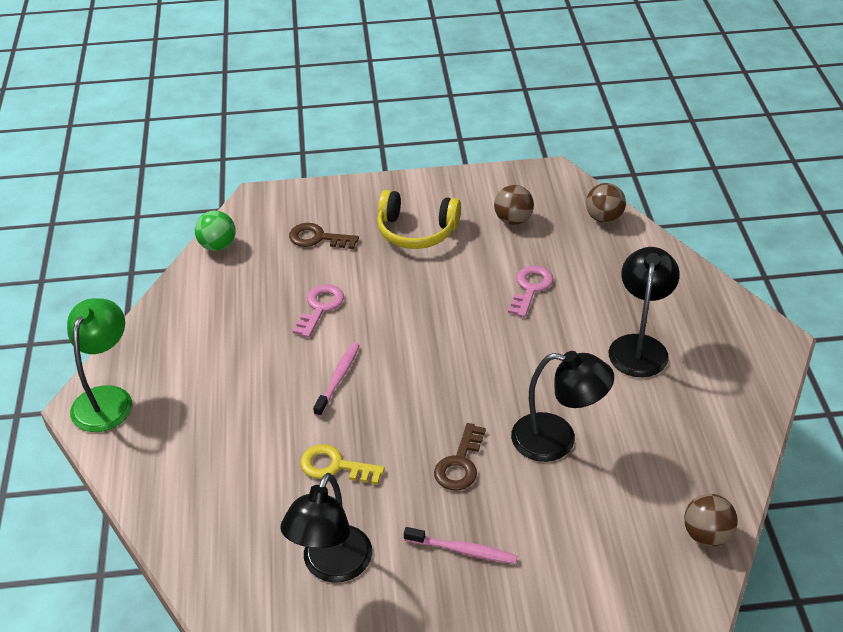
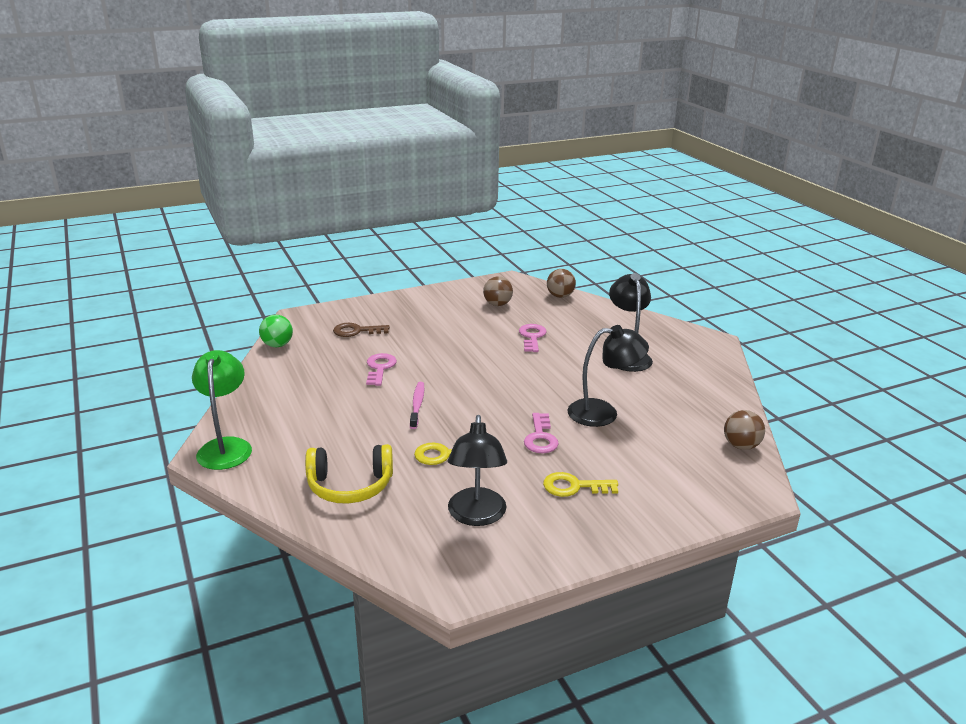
camera: 20 degrees left, 15 degrees down
yellow headphones [377,190,461,249] -> yellow headphones moved to [305,444,393,503]
pink toothbrush [404,527,517,564] -> yellow key [543,472,618,497]
brown key [434,423,486,491] -> pink key [524,413,559,453]

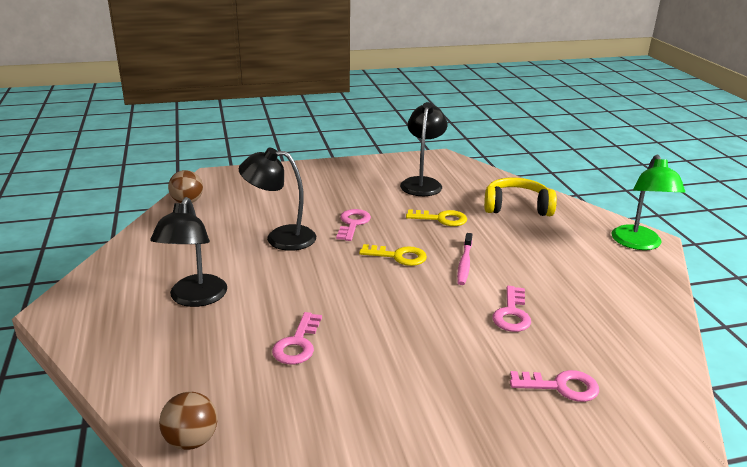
camera: 170 degrees left, 0 degrees up
green ball [259,315,293,347] -> none
brown key [333,323,390,337] -> pink key [510,370,599,402]
brown ball [483,276,513,306] -> none
yellow key [543,472,618,497] -> yellow key moved to [359,244,427,266]

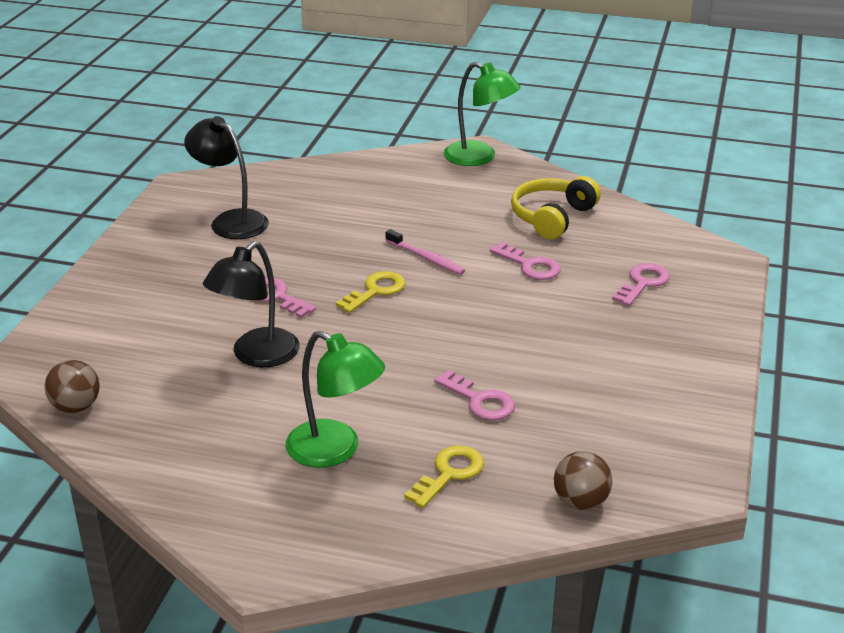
camera: 60 degrees left, 5 degrees up
black lamp [150,197,227,307] -> green lamp [286,331,385,468]
yellow key [406,209,467,226] -> yellow key moved to [404,445,484,508]
yellow headphones [484,178,557,216] -> yellow headphones moved to [511,176,601,239]

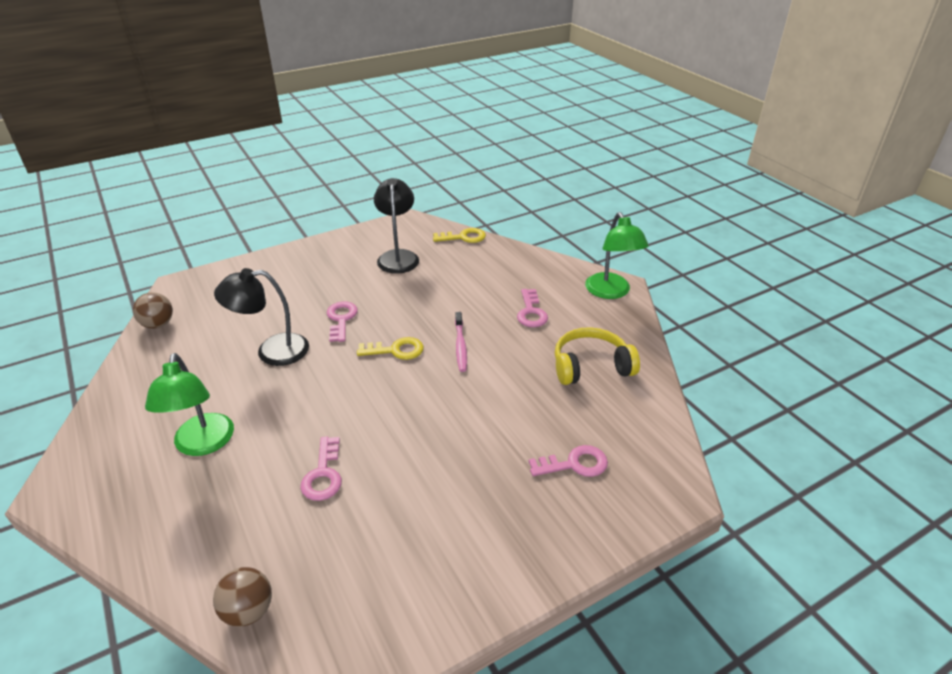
camera: 45 degrees right, 5 degrees up
yellow key [404,445,484,508] -> yellow key moved to [433,228,486,243]
pink key [490,242,561,280] -> pink key moved to [517,289,548,327]

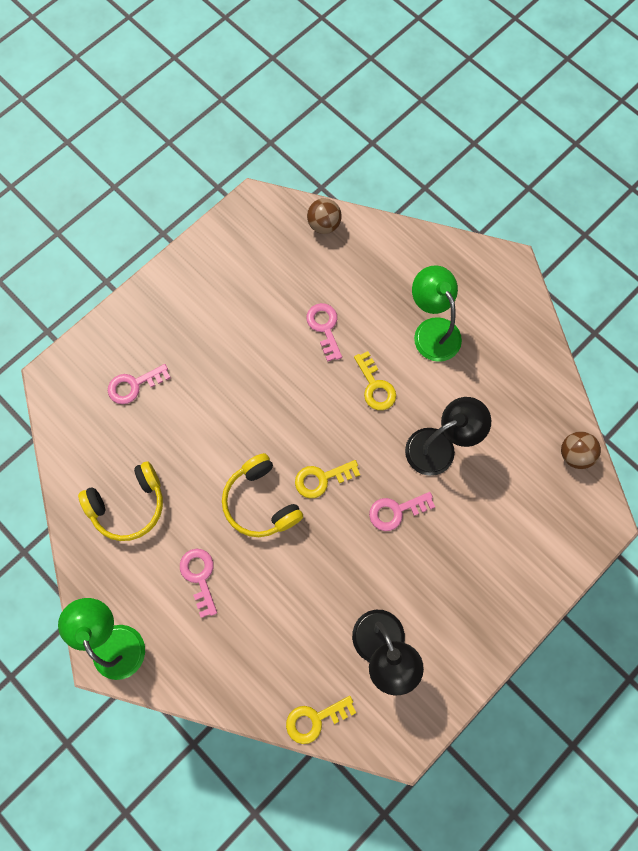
camera: 165 degrees right, 35 degrees up
pink key [327,302,358,342] -> pink key turned 90 degrees clockwise [369,492,435,531]
pink toothbrush [455,312,467,372] -> yellow headphones [222,453,303,537]
none -> yellow key [354,351,396,410]

